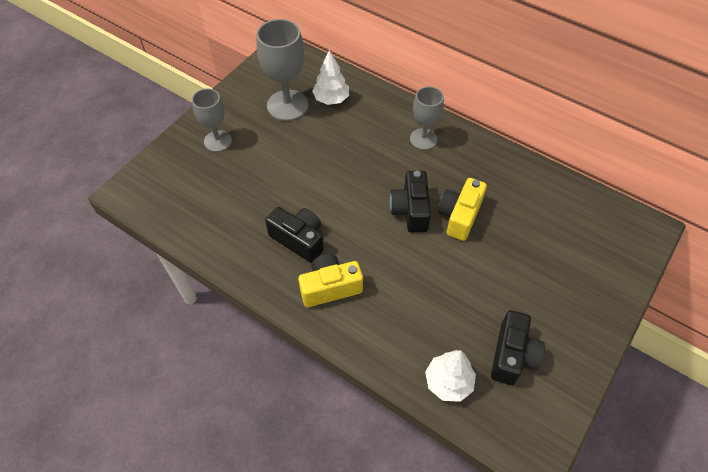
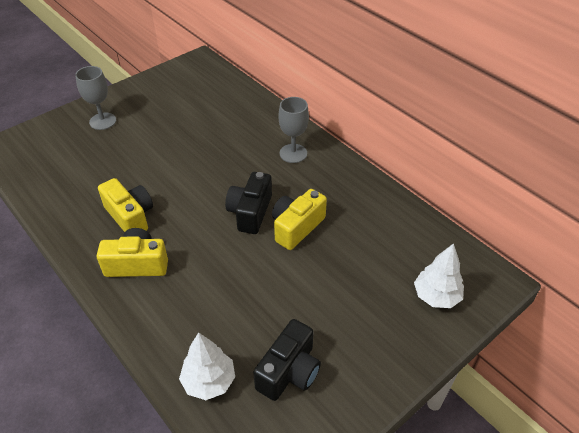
camera: 15 degrees right, 10 degrees down
grey goblet [257,19,308,121] -> none
black camera [265,207,324,263] -> yellow camera [98,178,153,232]
white tree [312,50,349,105] -> white tree moved to [414,243,464,308]

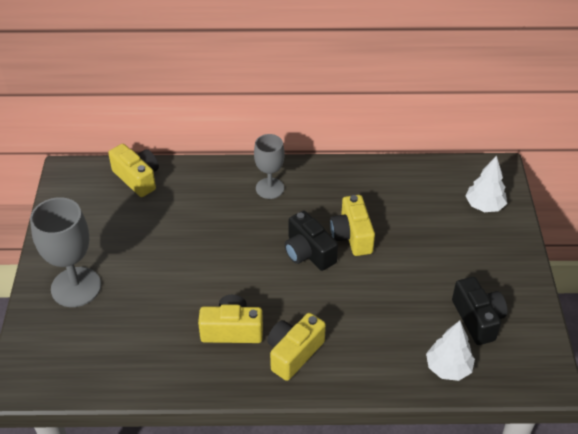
camera: 50 degrees left, 0 degrees up
grey goblet [75,66,116,130] -> grey goblet [30,197,101,307], size x1.56
none -> yellow camera [108,144,159,197]

